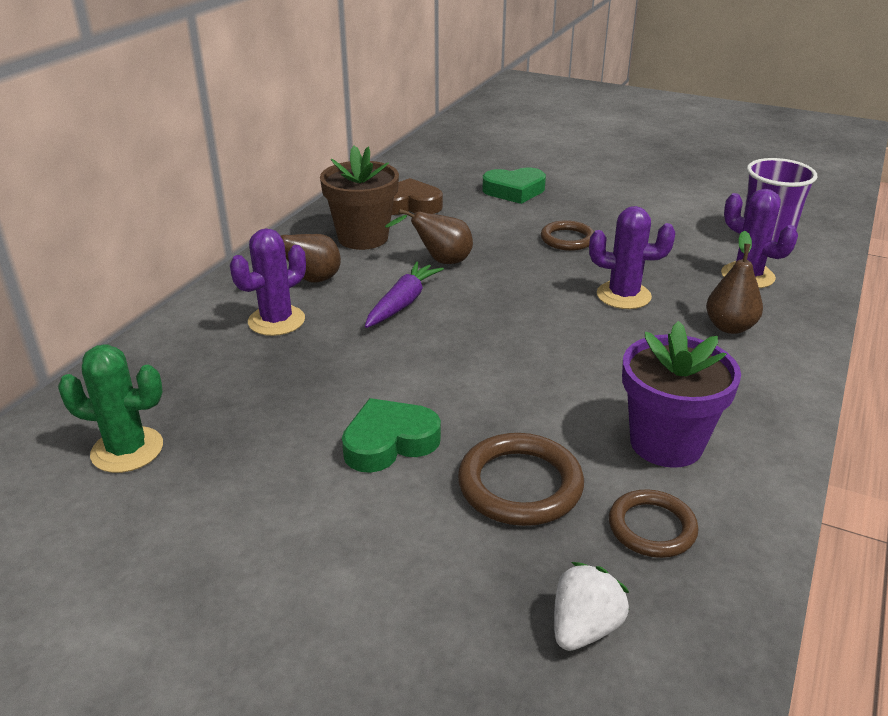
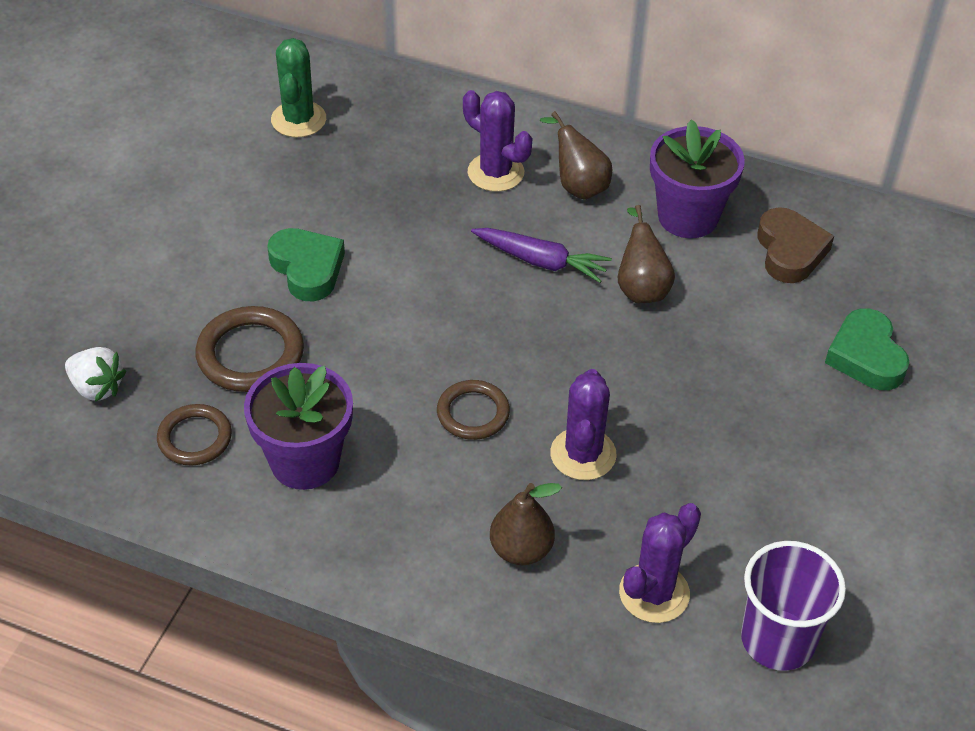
camera: 85 degrees right, 15 degrees up
brown flower pot [320,146,399,250] -> purple flower pot [650,119,745,238]
brown ring [541,220,594,251] -> brown ring moved to [437,380,510,440]

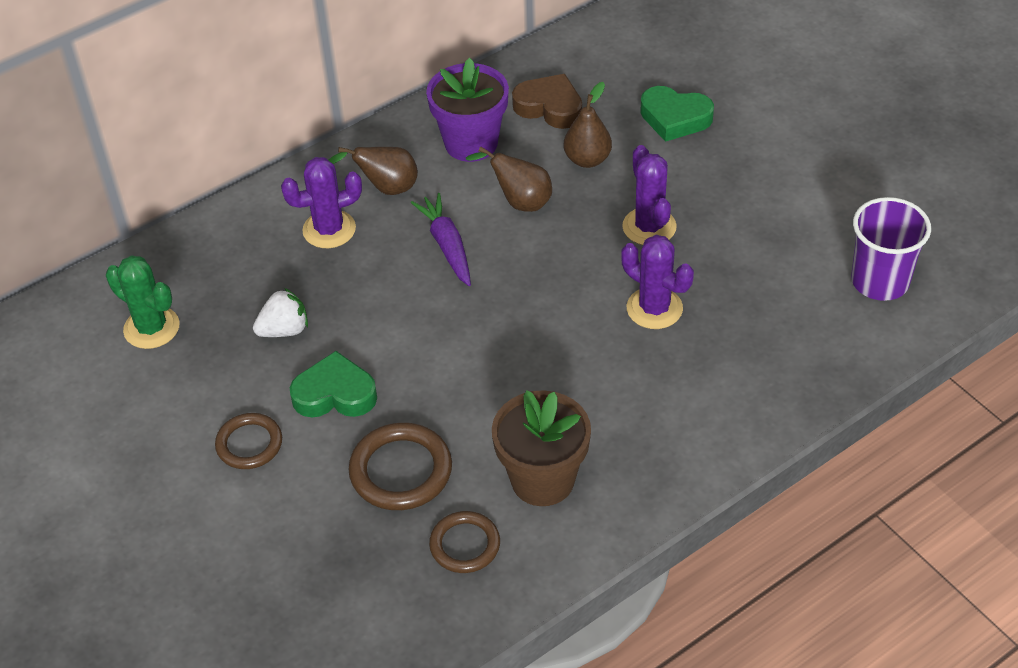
camera: 55 degrees left, 0 degrees up
white strawberry [65,347,127,402] -> white strawberry moved to [253,288,308,337]
purple flower pot [244,363,353,490] -> brown flower pot [492,390,591,506]
brown ring [437,380,510,440] -> brown ring moved to [215,413,282,469]
purple carrot [471,228,612,283] -> purple carrot turned 75 degrees counterclockwise [411,193,471,286]
brown pear [490,483,562,565] -> brown pear moved to [564,82,612,168]
purple cactus [619,503,701,623] -> purple cactus moved to [622,145,677,245]

